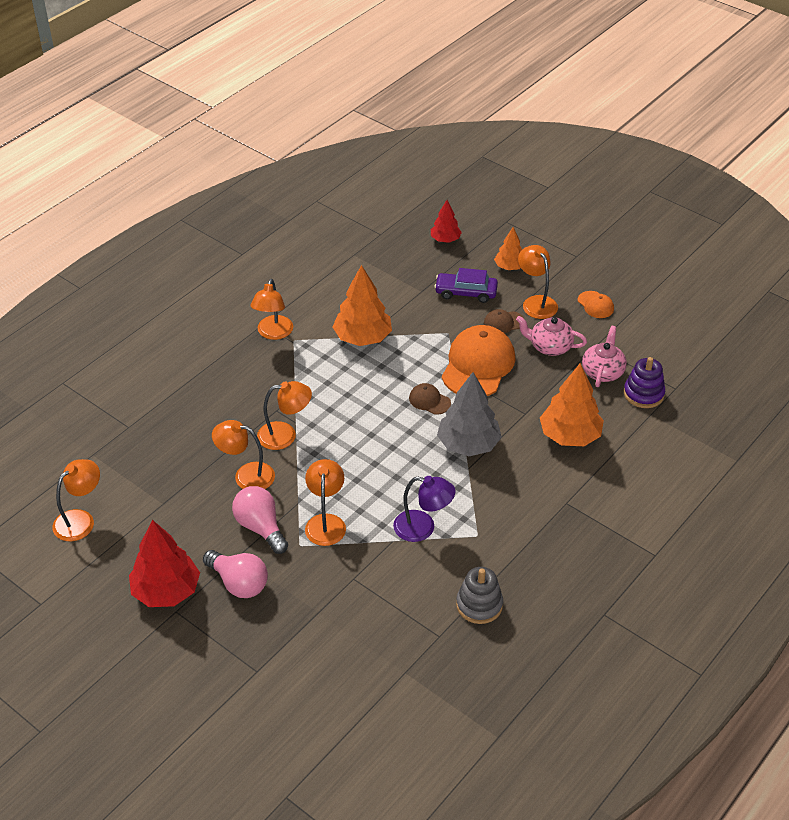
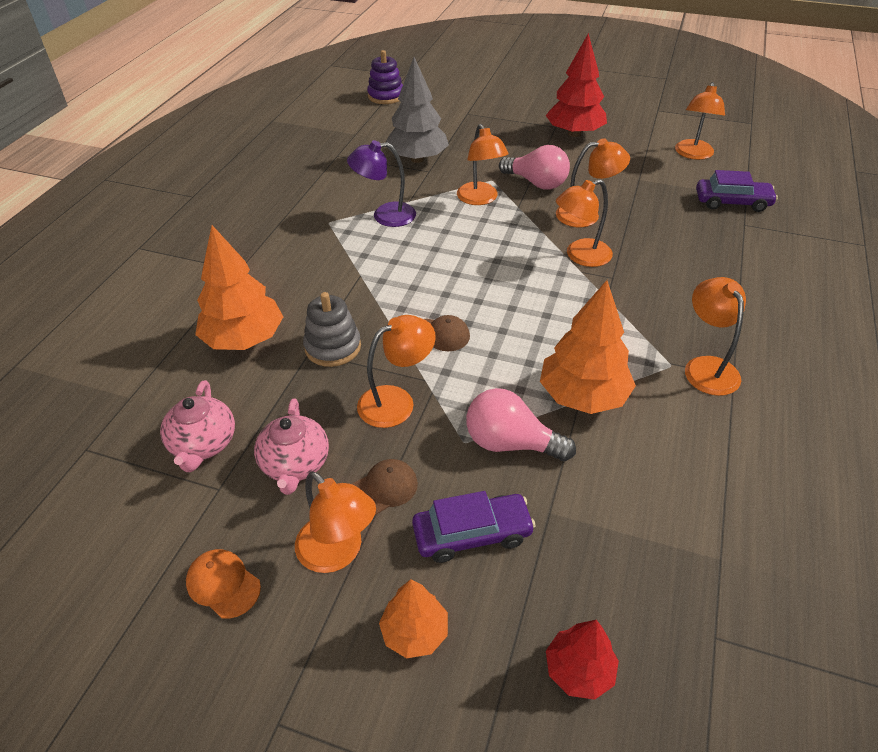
camera: 160 degrees right, 0 degrees up
pink light bulb [203,550,268,598] -> pink light bulb moved to [466,388,576,461]
grey tree [437,372,502,456] -> grey tree moved to [386,57,449,163]
orange cap [442,325,516,396] -> orange lamp [357,315,436,428]
grey stacking toy [456,567,503,624] -> grey stacking toy moved to [303,292,361,367]
pink teapot [516,316,587,356] -> pink teapot turned 90 degrees clockwise [254,398,329,495]
purple stacking toy [624,357,665,408] -> purple stacking toy moved to [367,50,403,104]
none -> purple car [696,170,778,212]

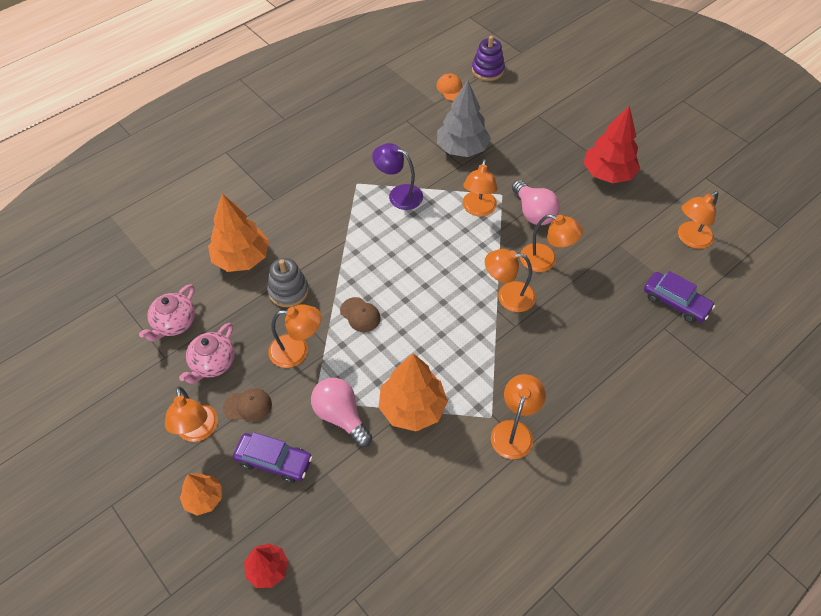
camera: 30 degrees right, 10 degrees up
orange cap [186,549,261,619] -> orange cap moved to [436,73,462,101]

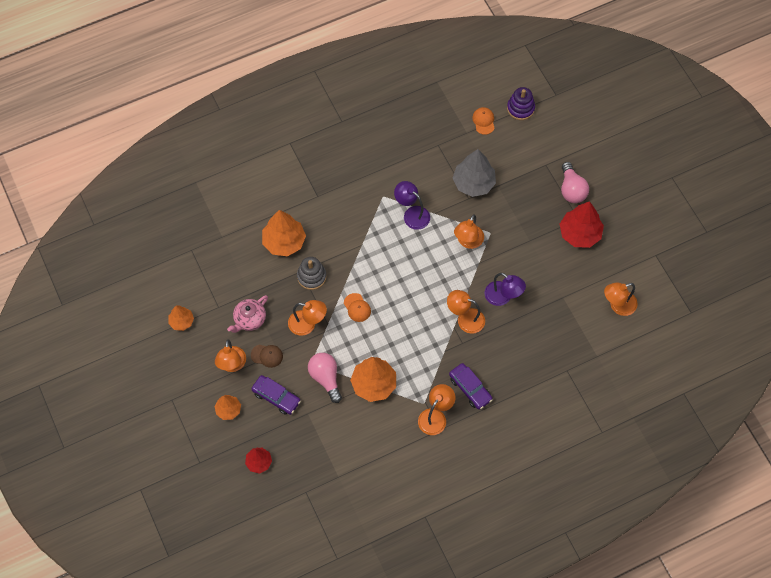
camera: 15 degrees right, 10 degrees up
pink teapot [139,284,195,341] -> none
brown cap [340,297,381,332] -> orange cap [344,293,371,322]
pink light bulb [512,180,560,225] -> pink light bulb moved to [561,162,589,203]
orange lamp [520,214,583,272] -> purple lamp [485,273,526,306]
purple car [644,271,715,323] -> purple car moved to [449,363,493,410]
none -> orange tree [168,306,194,331]

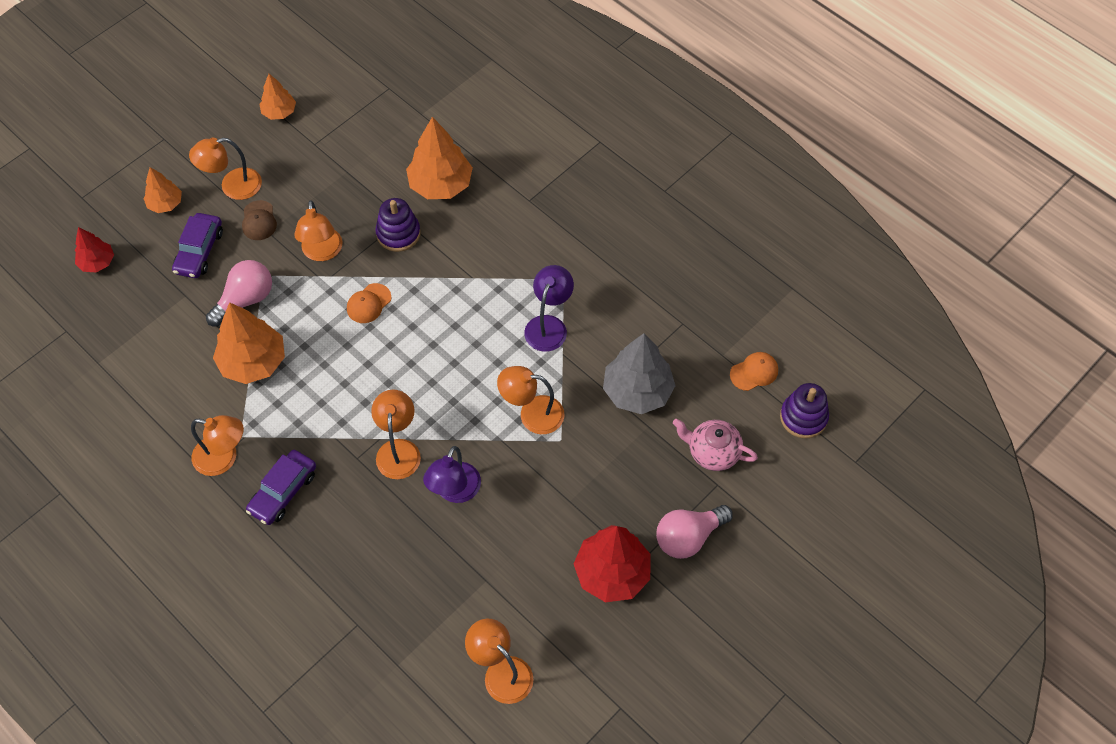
camera: 70 degrees right, 5 degrees down
pink teapot [227,295,268,333] -> pink teapot moved to [673,419,758,471]
grey stacking toy [297,257,327,290] -> purple stacking toy [375,198,421,252]

